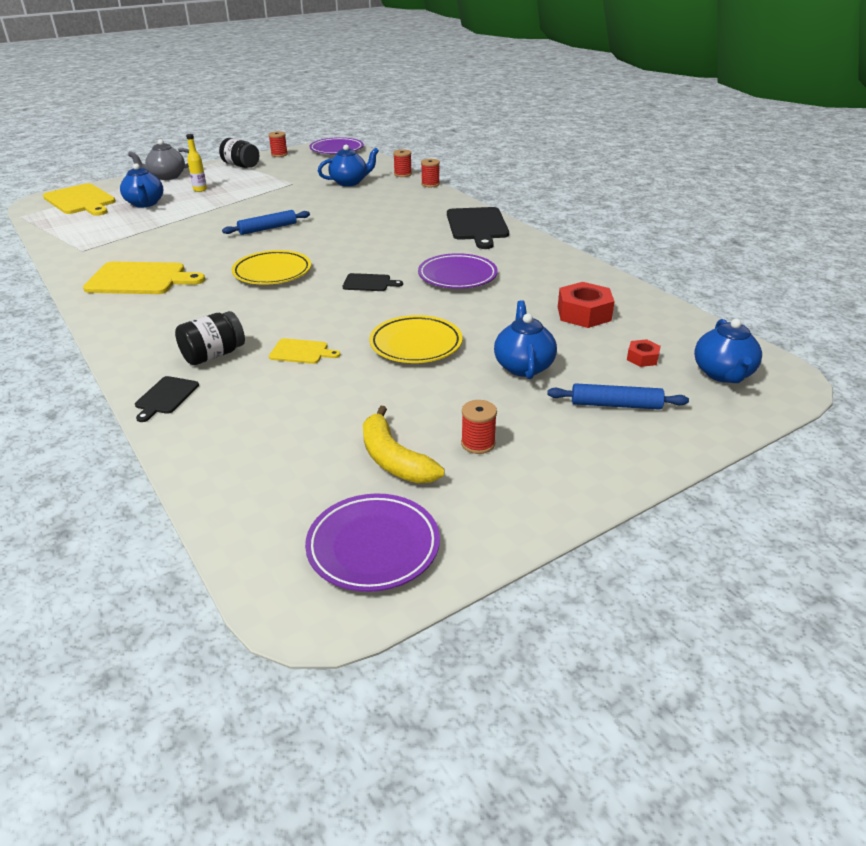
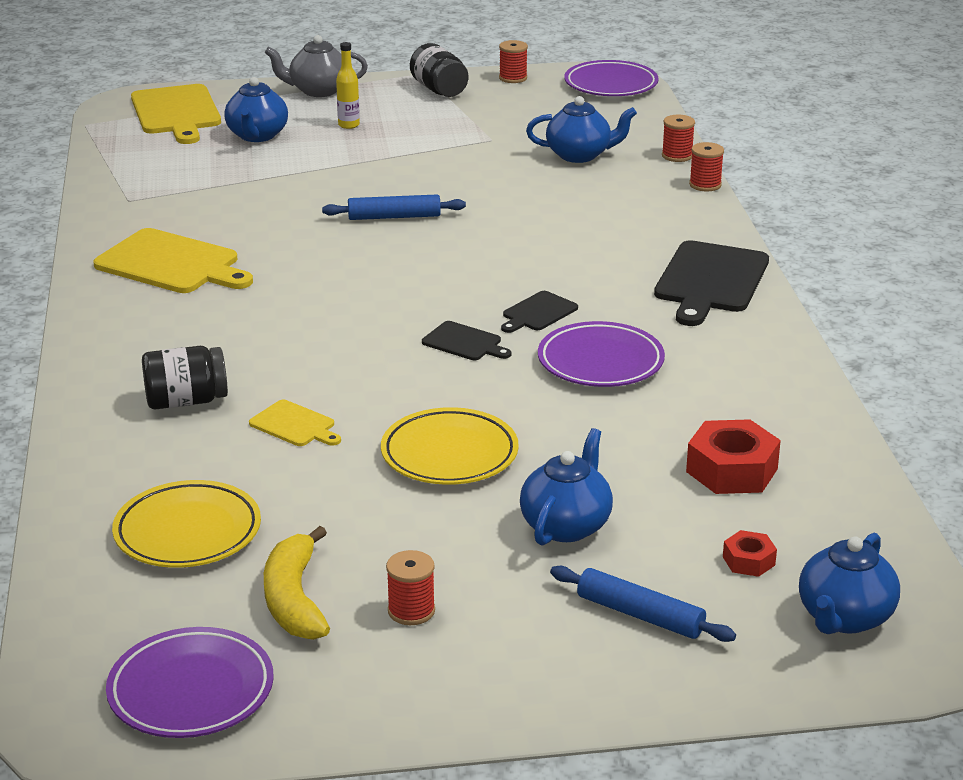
camera: 25 degrees right, 5 degrees down
black cutting board [135,376,199,422] -> black cutting board moved to [501,291,578,333]
yellow plate [232,250,311,285] -> yellow plate moved to [112,480,261,568]

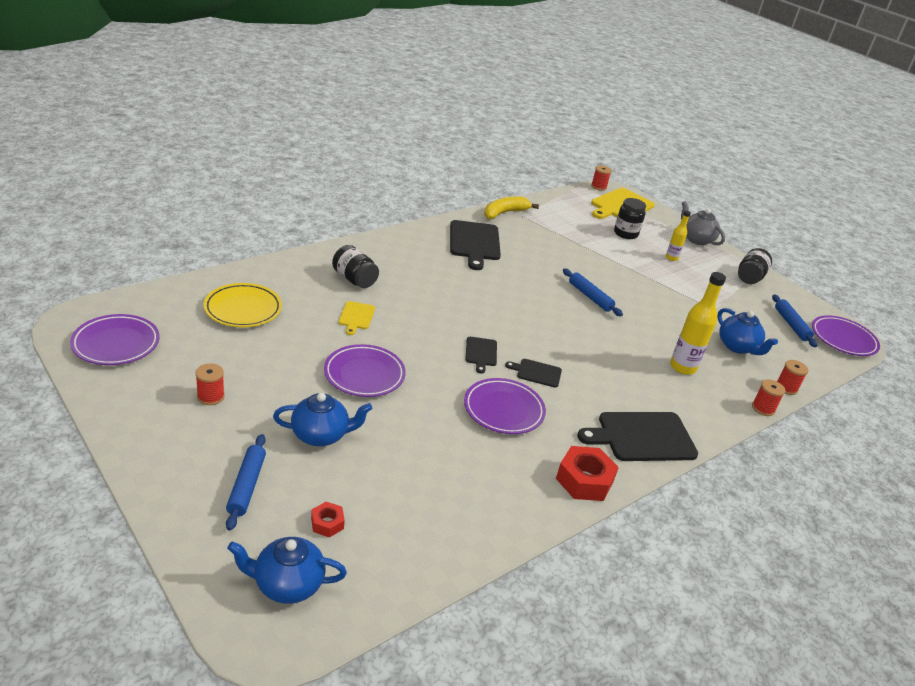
camera: 55 degrees right, 5 degrees up
yellow cutting board [93,228,253,293] -> black cutting board [450,220,501,270]
blue teapot [224,77,288,142] -> black jar [614,198,646,239]
yellow banana [264,526,330,640] -> yellow banana moved to [484,197,539,219]
yellow plate [381,407,519,485] -> purple plate [324,344,406,397]
red spool [499,40,528,83] -> red spool moved to [591,165,612,191]
red nut [686,419,781,494] -> red nut moved to [556,446,619,501]
none -> yellow bottle [670,272,726,375]
none -> blue rolling pin [772,294,817,347]

